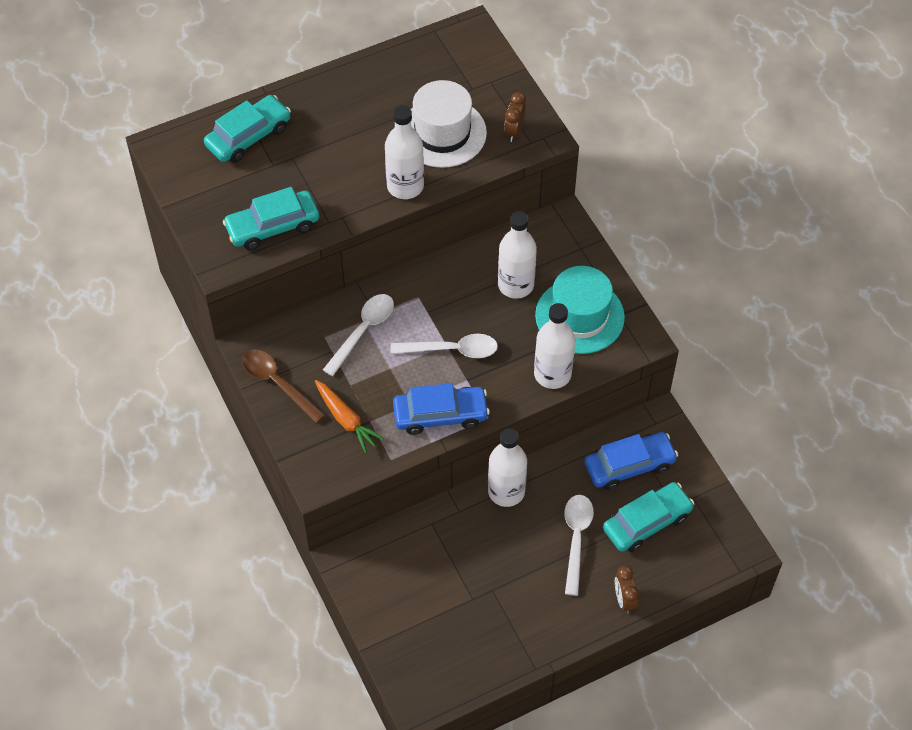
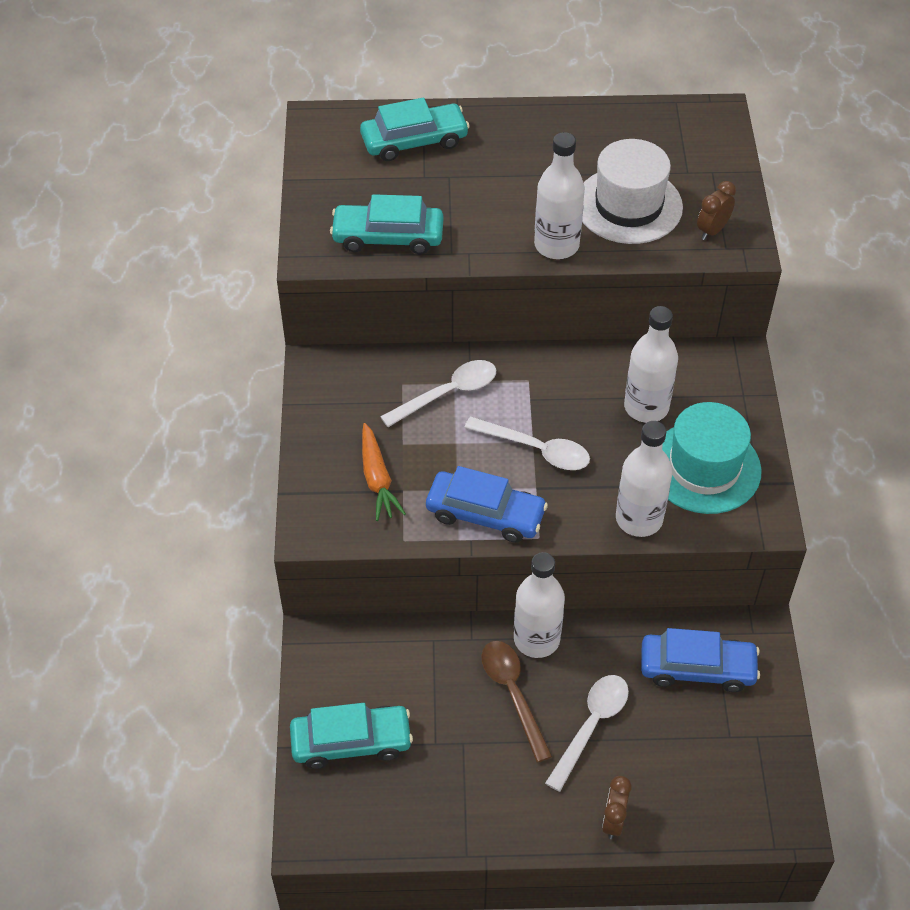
camera: 25 degrees right, 5 degrees down
brown spoon [242,350,325,423] -> brown spoon moved to [482,641,553,762]
turquoise car [603,482,694,552] -> turquoise car moved to [290,703,413,769]

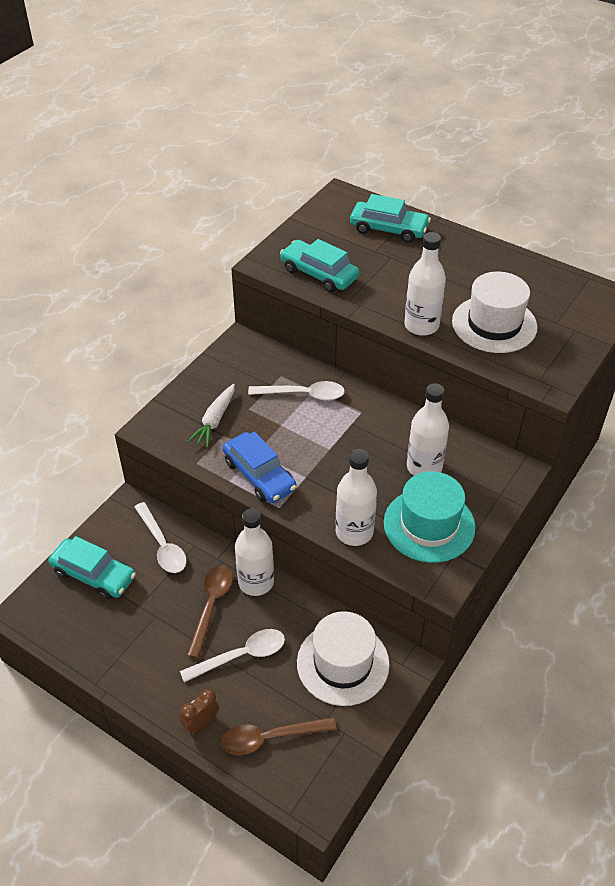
camera: 35 degrees right, 5 degrees down
orange carrot [362,423,406,521] -> white carrot [188,384,235,448]
white spoon [464,416,590,470] -> white spoon moved to [134,502,187,573]
blue car [641,628,760,692] -> white hat [297,611,390,706]
brown clock [697,181,736,240] -> none
none -> brown spoon [221,717,337,755]

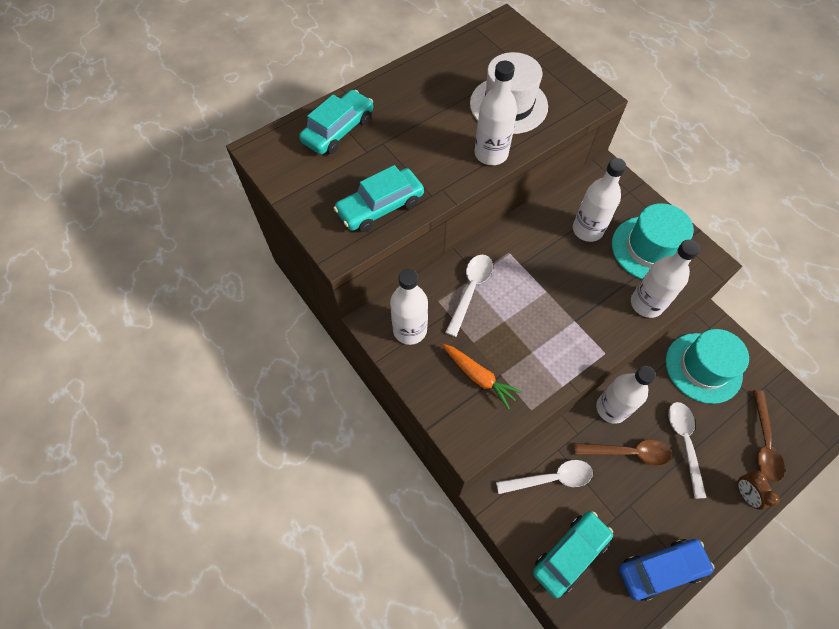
camera: 70 degrees left, 15 degrees up
brown spoon [187,565,233,658] -> brown spoon turned 150 degrees clockwise [574,440,672,466]
white carrot [188,384,235,448] -> orange carrot [442,344,522,409]
blue car [222,432,297,503] -> blue car moved to [619,539,715,601]
white hat [297,611,390,706] -> turquoise hat [666,329,749,404]
none -> white bottle [390,269,428,345]

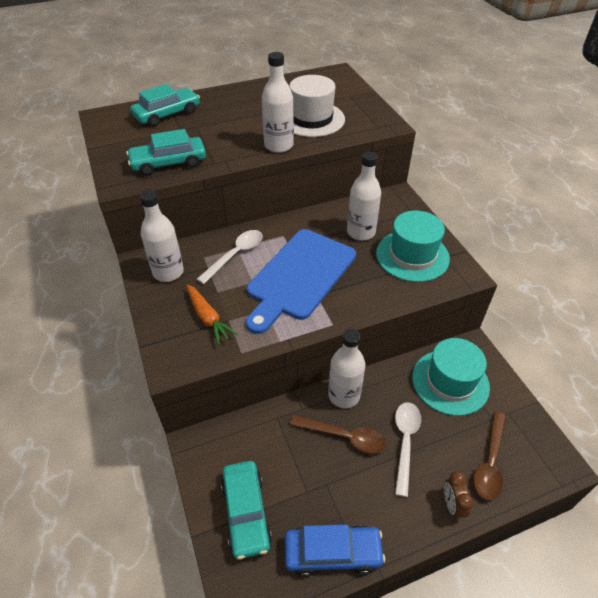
camera: 15 degrees right, 15 degrees down
white spoon [496,460,593,494] -> none
turquoise car [533,511,613,598] -> turquoise car turned 105 degrees clockwise [221,461,272,560]
white bottle [631,240,700,318] -> none
none -> blue cutting board [246,229,356,334]

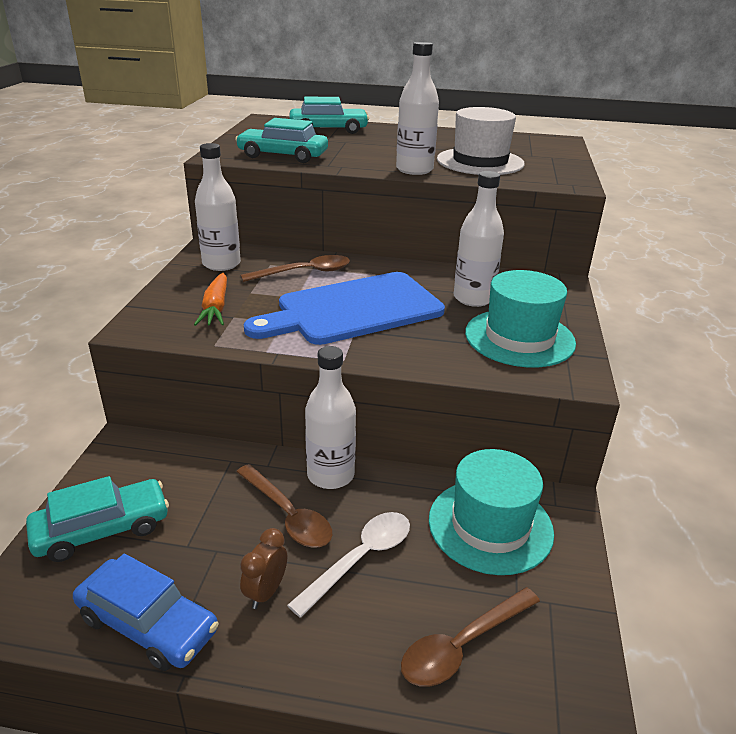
camera: 30 degrees right, 15 degrees down
white spoon [197,230,263,284] -> brown spoon [240,255,350,282]
turquoise car [221,461,272,560] -> turquoise car turned 135 degrees counterclockwise [26,476,169,562]
brown clock [444,471,473,520] -> brown clock moved to [240,528,287,609]

